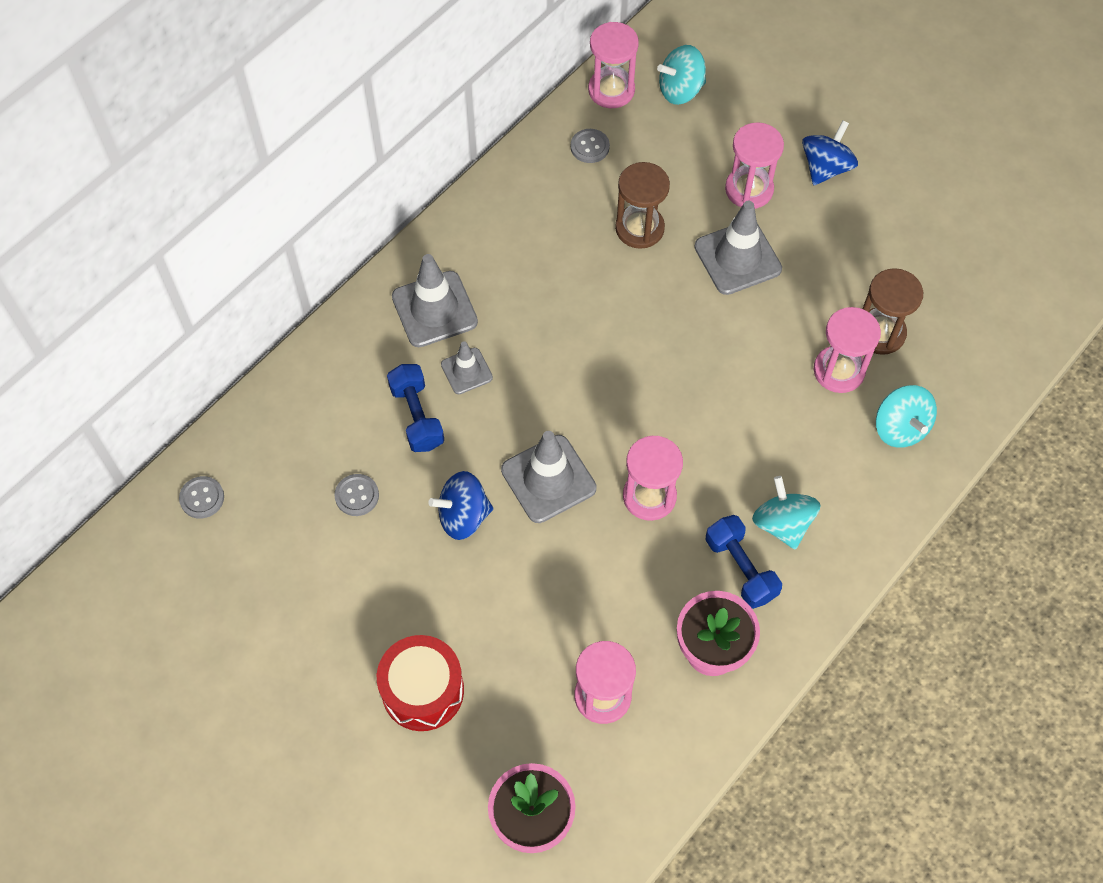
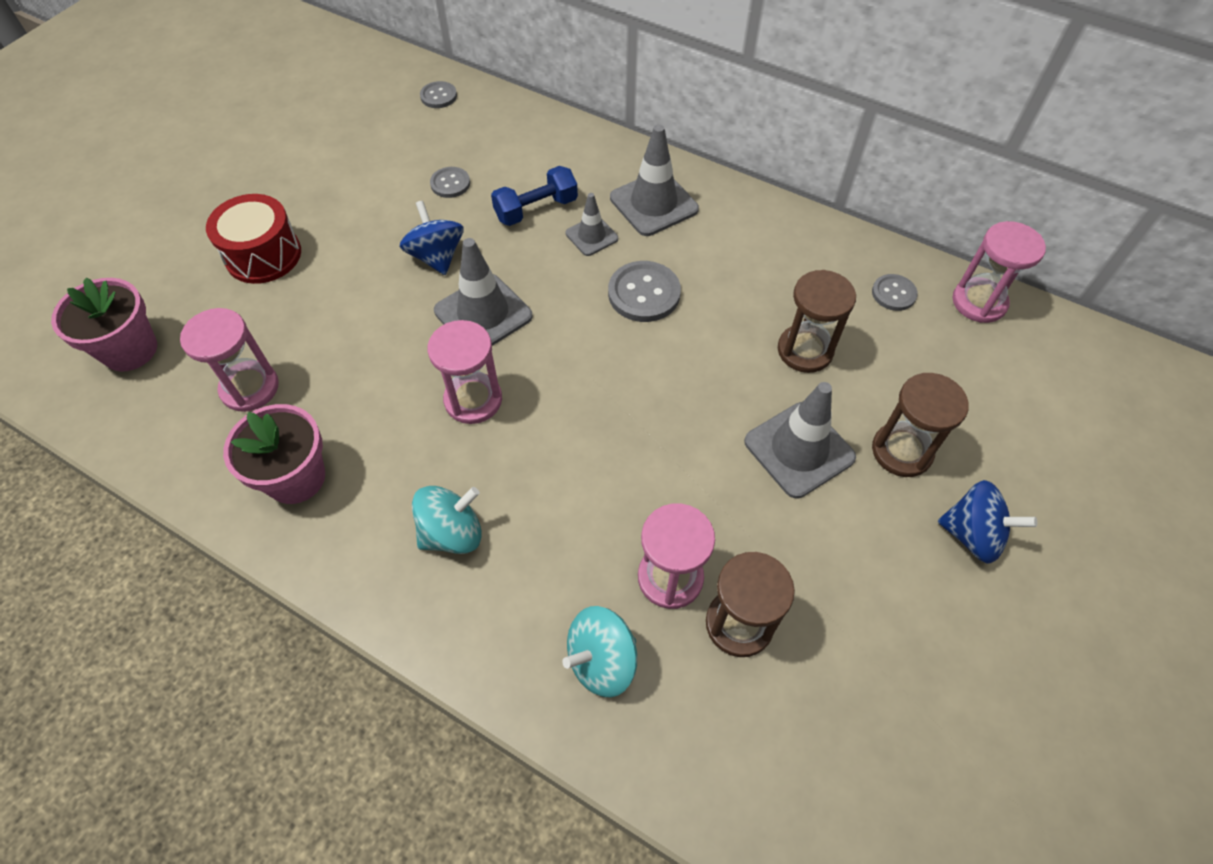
camera: 80 degrees right, 5 degrees down
turquoise spinning top [657,45,706,105] -> none
blue dumbbell [706,515,782,609] -> none
pink hourglass [725,122,784,209] -> brown hourglass [872,373,969,477]
none -> grey button [608,261,681,322]

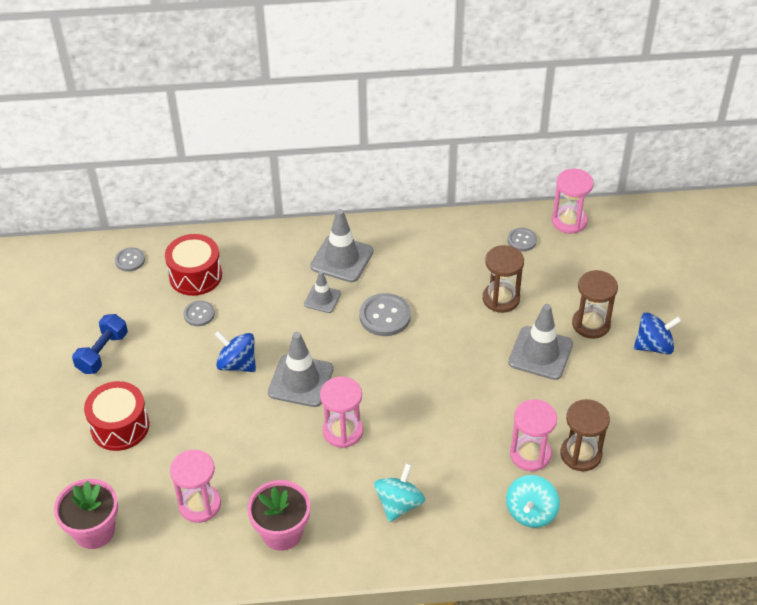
camera: 35 degrees left, 10 degrees down
blue dumbbell [491,166,578,226] -> blue dumbbell moved to [72,314,128,374]
none -> red drum [165,234,222,296]

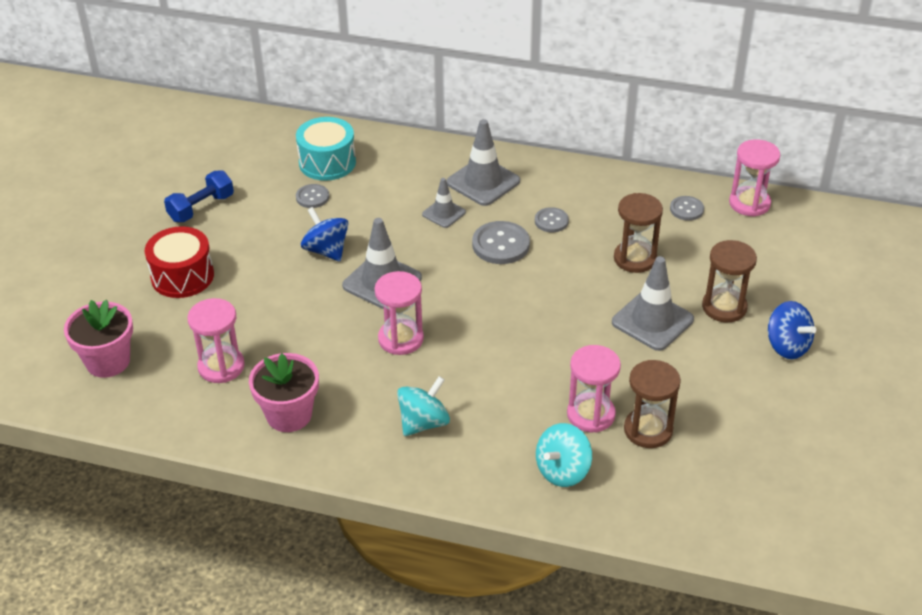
camera: 20 degrees right, 5 degrees down
grey button [115,247,145,272] -> grey button moved to [535,207,569,232]
red drum [165,234,222,296] -> turquoise drum [296,117,356,181]
blue spinning top [634,313,681,355] -> blue spinning top turned 45 degrees clockwise [768,301,816,359]

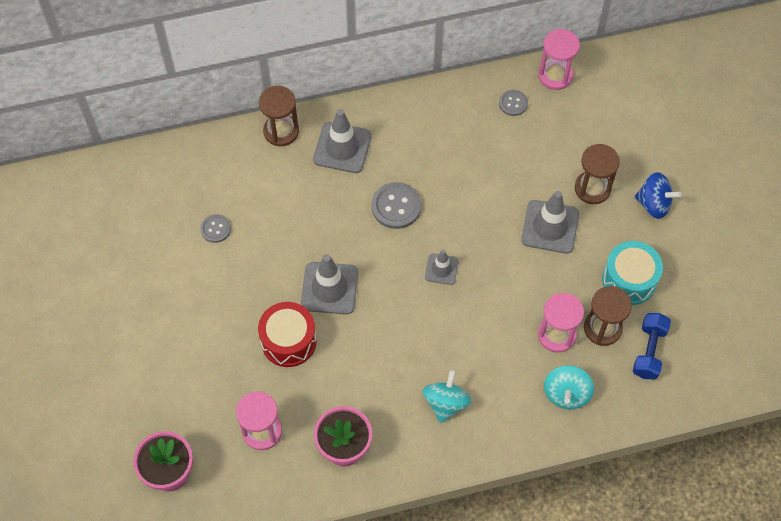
camera: 30 degrees left, 20 degrees up
red drum [145,226,214,298] -> red drum moved to [258,302,317,367]
blue dumbbell [164,170,234,222] -> blue dumbbell moved to [633,313,671,380]
turquoise drum [296,117,356,181] -> turquoise drum moved to [602,241,663,305]
blue spinning top [301,207,348,262] -> none
pink hourglass [375,271,424,355] -> none
grey traffic cone [422,178,466,228] -> grey traffic cone moved to [425,250,459,285]
grey button [535,207,569,232] -> none
brown hourglass [614,193,663,273] -> brown hourglass moved to [259,86,299,146]

